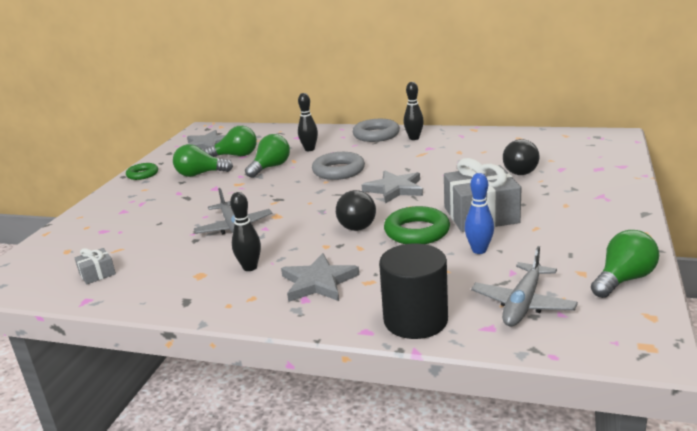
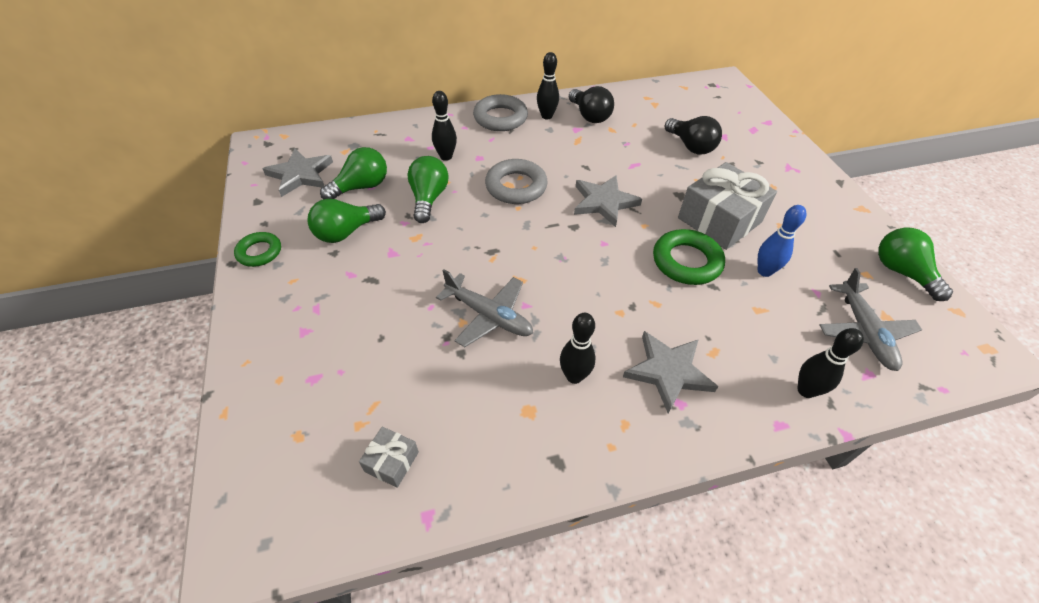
camera: 35 degrees left, 25 degrees up
black light bulb [336,190,376,231] -> black light bulb moved to [569,86,614,123]
black cylinder [379,244,448,339] -> black bowling pin [797,328,864,398]
green light bulb [591,230,659,298] -> green light bulb turned 45 degrees counterclockwise [878,228,953,301]

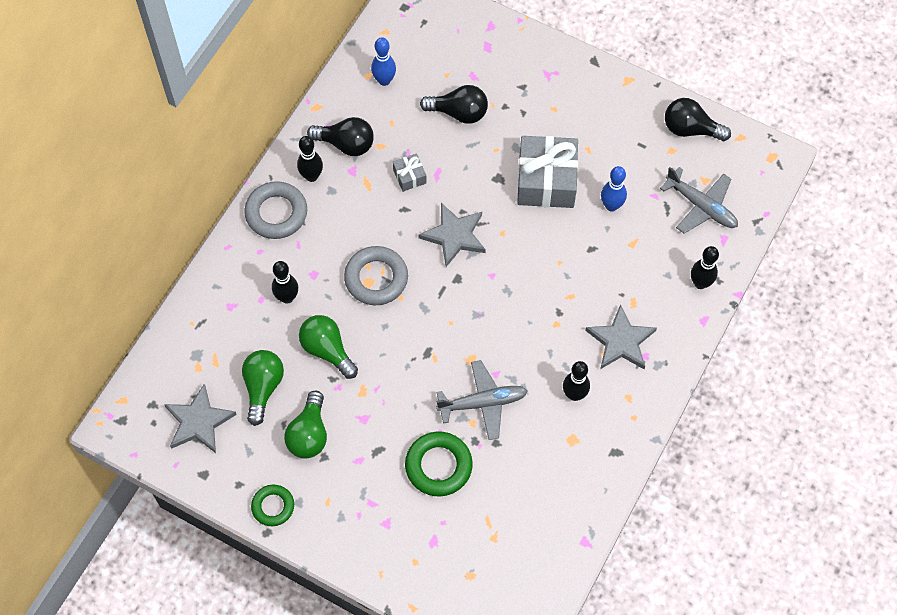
camera: 45 degrees left, 15 degrees up
grey gift [359,427,419,488] -> grey gift moved to [393,154,427,192]
green ring [653,229,725,285] -> green ring moved to [405,431,473,496]
green light bulb [878,228,953,301] -> black light bulb [665,98,731,141]
none -> blue bowling pin [371,37,396,86]

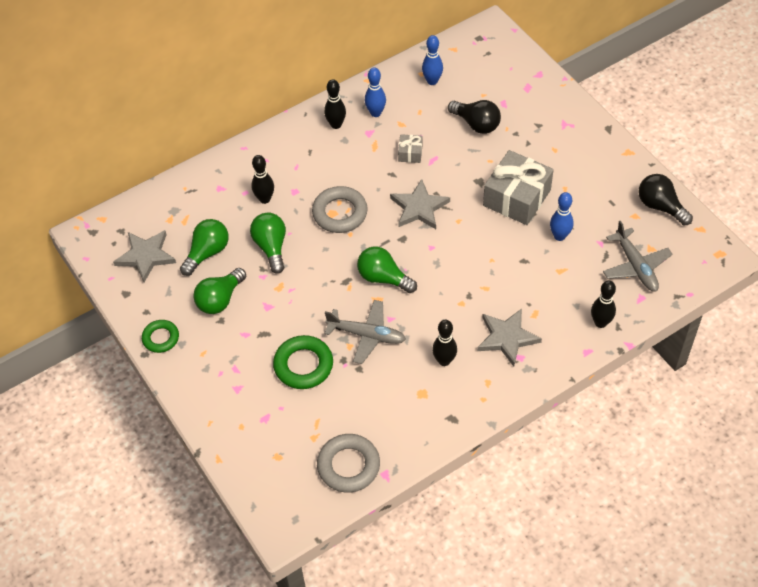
camera: 30 degrees right, 10 degrees down
grey ring [244,181,307,239] -> grey ring moved to [317,434,380,493]
black light bulb [307,117,374,156] -> blue bowling pin [365,67,386,117]
none -> green light bulb [357,246,417,293]

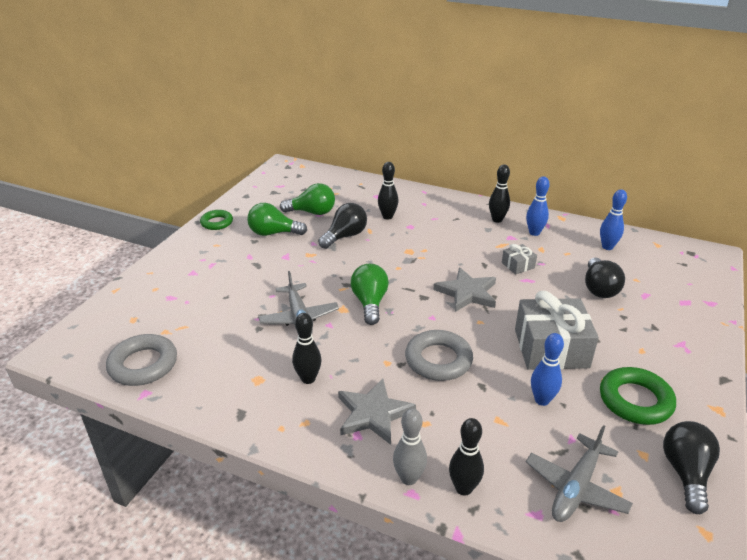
camera: 55 degrees right, 20 degrees down
grey star [113,230,176,282] -> none
green light bulb [250,213,286,274] -> black light bulb [318,203,367,249]
green ring [273,335,333,389] -> green ring moved to [600,367,676,425]
grey ring [312,186,368,233] -> grey ring moved to [405,330,473,381]
none -> grey bowling pin [393,408,427,485]

